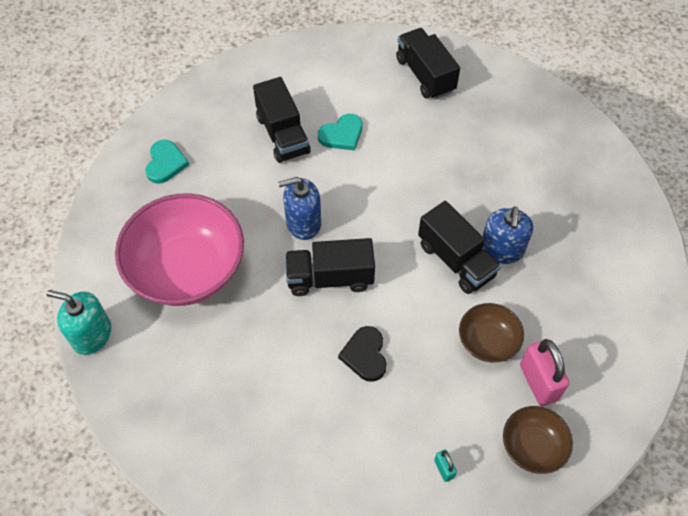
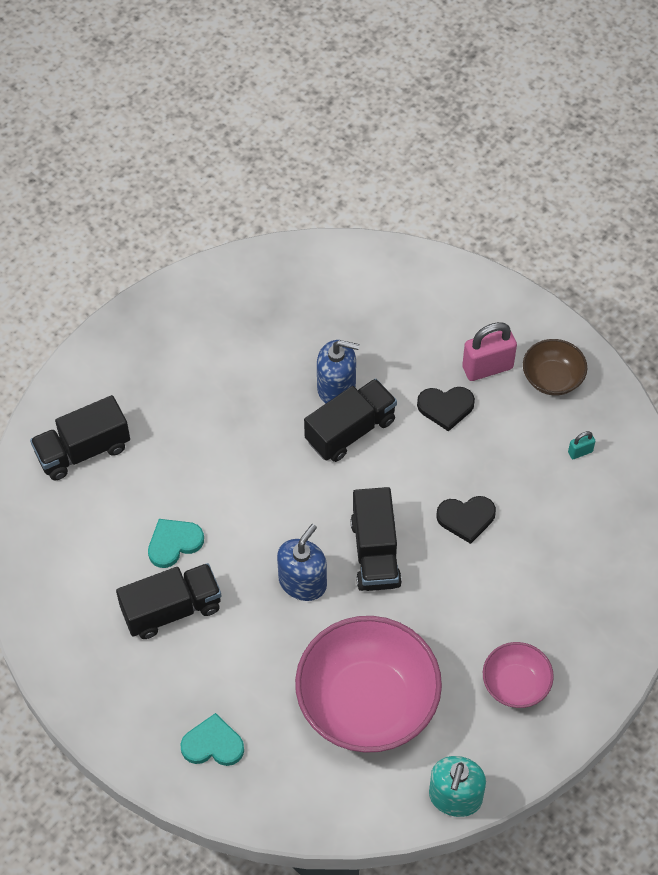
camera: 90 degrees left, 0 degrees up
blue soap dispenser [278,177,321,240] -> blue soap dispenser turned 135 degrees counterclockwise [277,524,327,601]
turquoise heart [318,114,362,150] -> turquoise heart turned 90 degrees counterclockwise [148,519,204,568]
brown bowl [459,303,524,362] -> black heart [417,387,475,431]
none -> pink bowl [483,642,554,708]

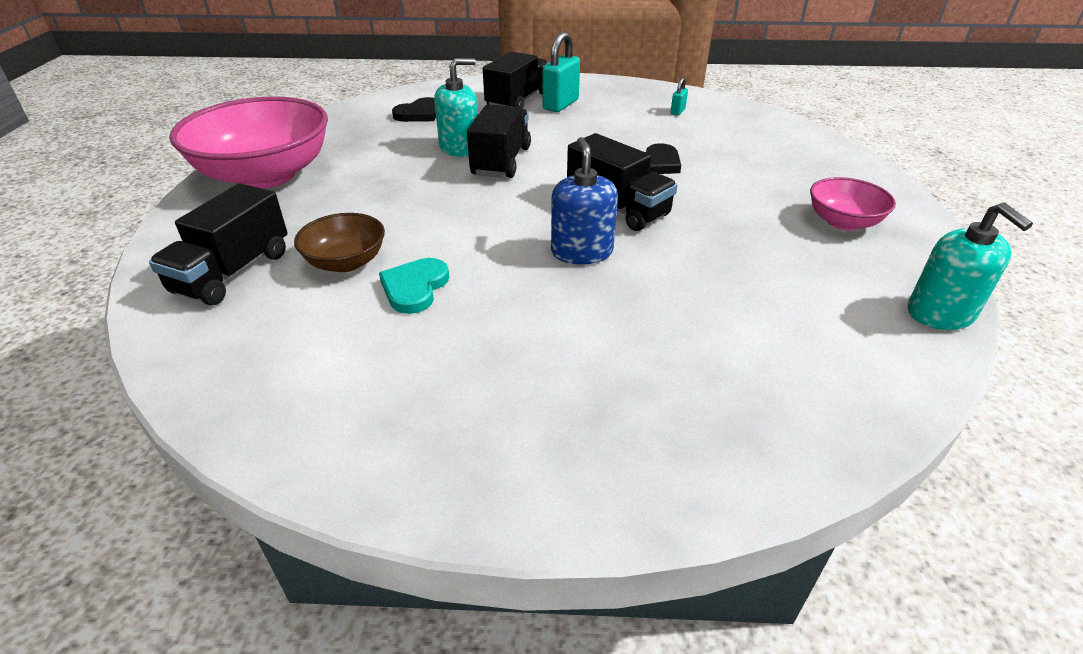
camera: 40 degrees left, 20 degrees down
black truck [116,563,221,639] -> black truck moved to [483,51,549,109]
turquoise heart [180,713,244,766] -> none
pink bowl [295,616,442,753] -> pink bowl moved to [169,96,328,189]
blue soap dispenser [317,340,360,403] -> turquoise soap dispenser [434,58,478,157]
black heart [417,387,475,431] -> black heart moved to [392,97,436,122]
pink padlock [462,322,517,381] -> turquoise padlock [543,31,580,112]
brown bowl [523,339,587,395] -> brown bowl moved to [294,213,385,272]

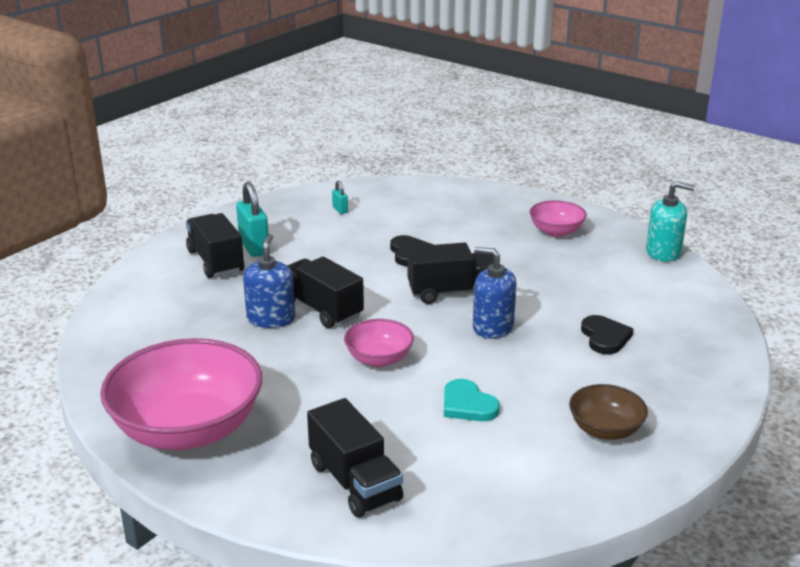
camera: 55 degrees left, 10 degrees down
brown bowl [294,213,385,272] -> brown bowl moved to [569,384,648,440]
black heart [392,97,436,122] -> black heart moved to [581,315,633,354]
turquoise soap dispenser [434,58,478,157] -> blue soap dispenser [243,234,295,328]
none -> pink bowl [344,319,414,367]

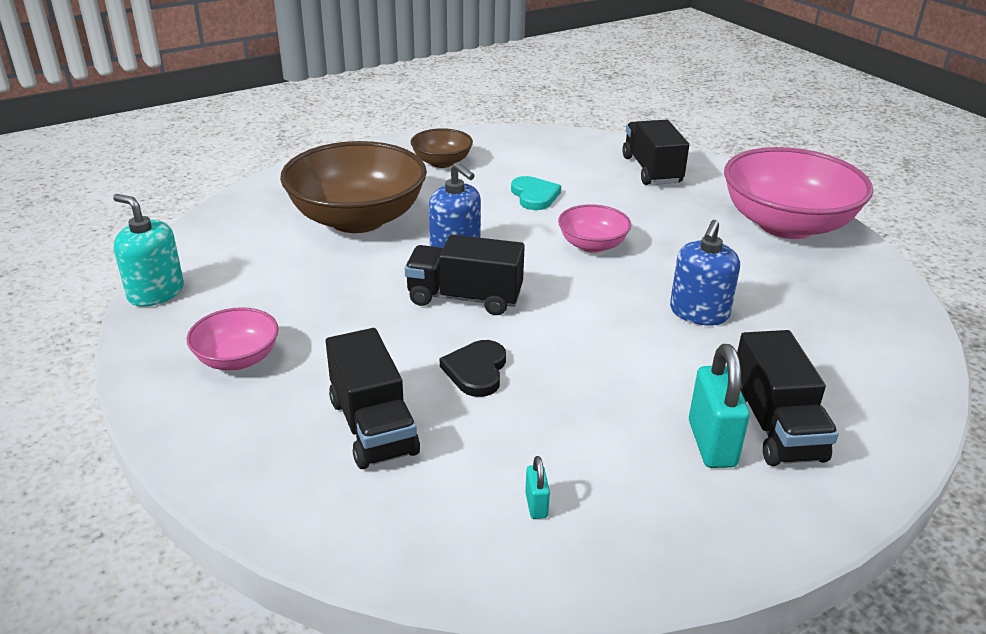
camera: 160 degrees left, 5 degrees up
black truck [287,257,364,328] -> black truck moved to [326,328,420,469]
black heart [581,315,633,354] -> brown bowl [280,141,427,233]

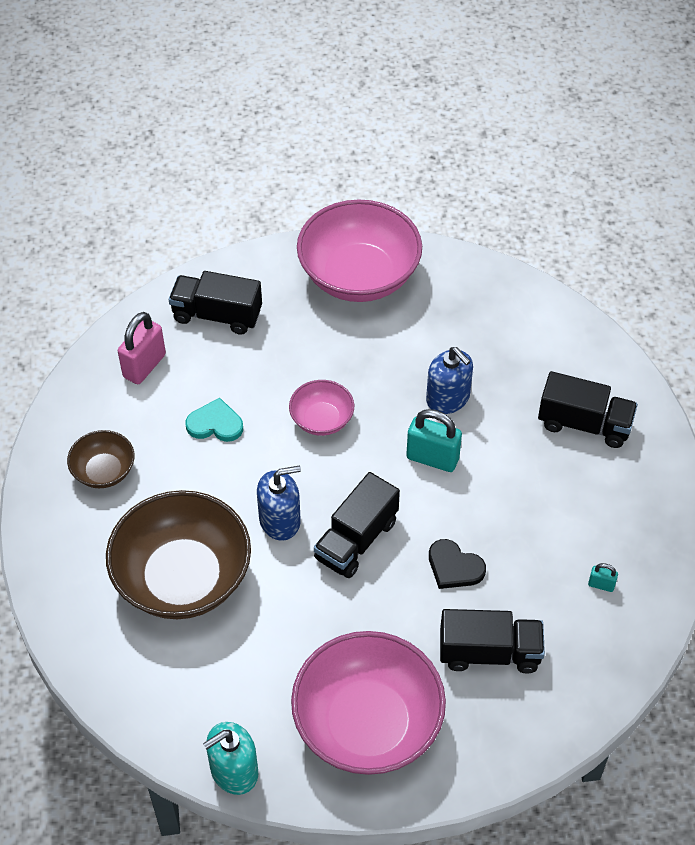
camera: 65 degrees left, 20 degrees up
pink bowl [187,307,279,370] -> pink bowl [291,631,446,775], size x2.03
turquoise padlock [689,344,750,468] -> turquoise padlock moved to [406,409,462,472]
none -> pink padlock [118,312,166,384]

